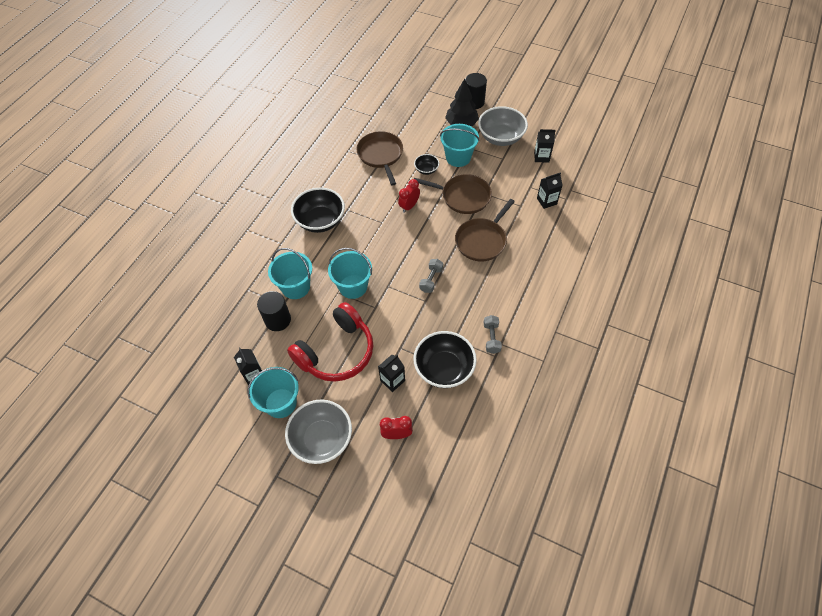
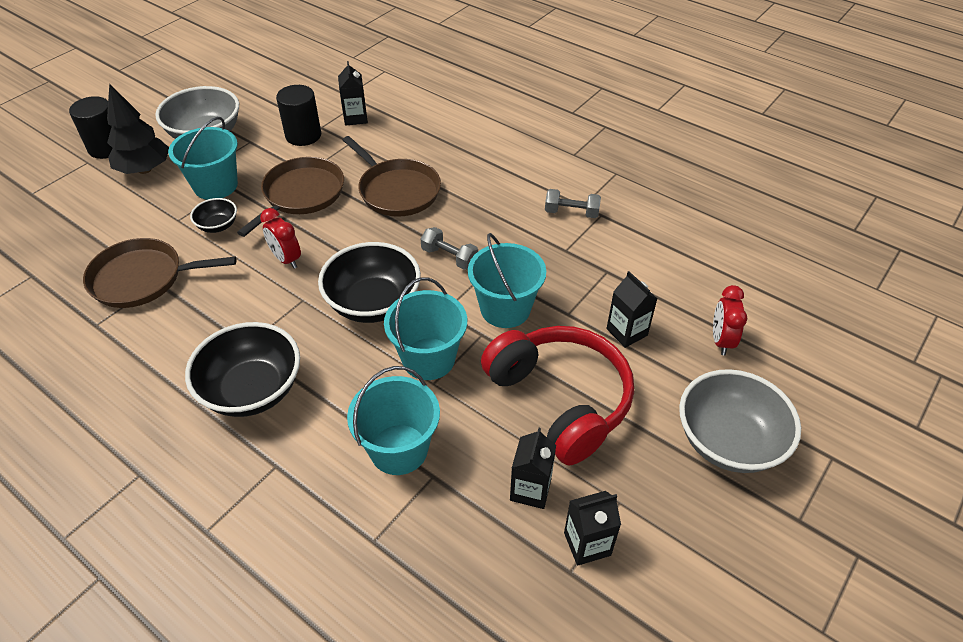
camera: 80 degrees left, 10 degrees down
turquoise bucket [247,367,299,418] -> turquoise bucket moved to [468,233,546,328]
black cylinder [257,291,291,331] -> black cylinder moved to [276,85,321,146]
black bowl [413,331,477,388] -> black bowl moved to [318,242,421,323]
black carton [534,129,556,163] -> black carton moved to [510,428,556,509]

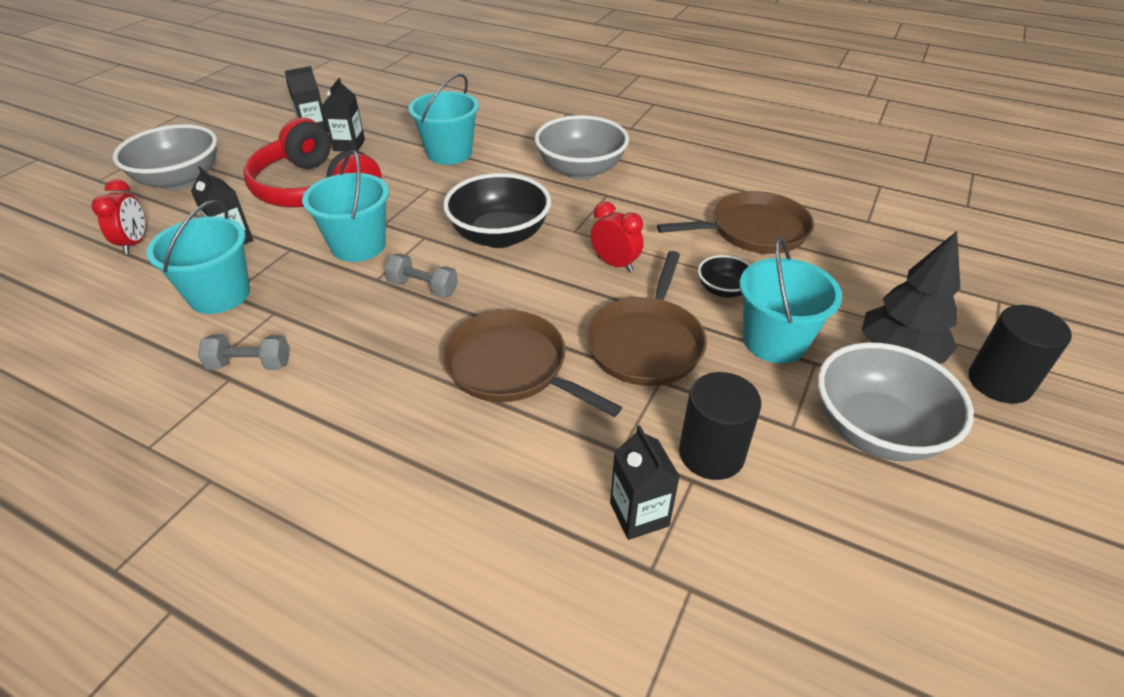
camera: 170 degrees right, 5 degrees down
black bowl [185,322,300,417] -> grey bowl [535,115,629,180]
turquoise bucket [384,277,467,380] -> turquoise bucket moved to [146,200,250,314]

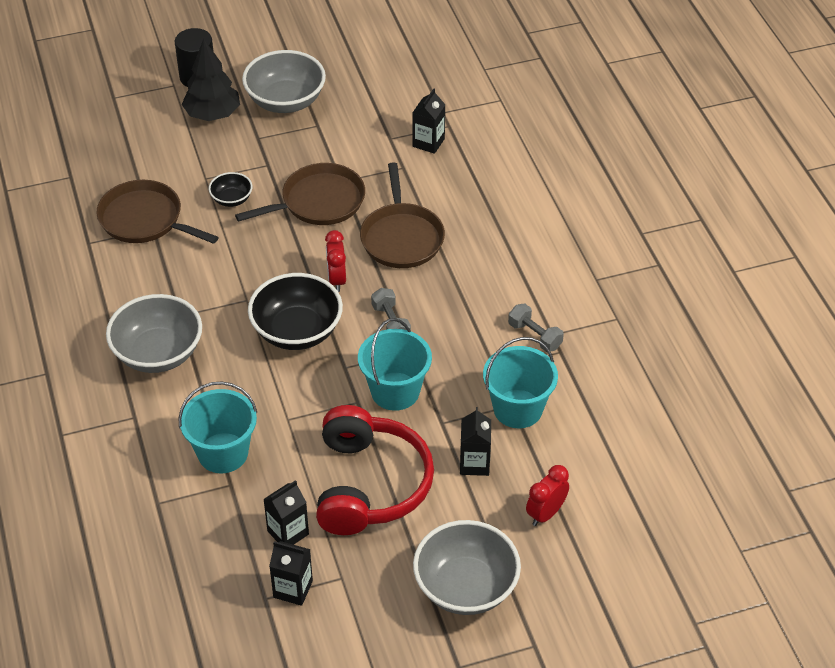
camera: 135 degrees left, 5 degrees up
red clock [591,201,643,272] -> red clock moved to [325,230,346,292]
black cylinder [679,372,761,480] -> none
turquoise bucket [739,237,842,363] -> none

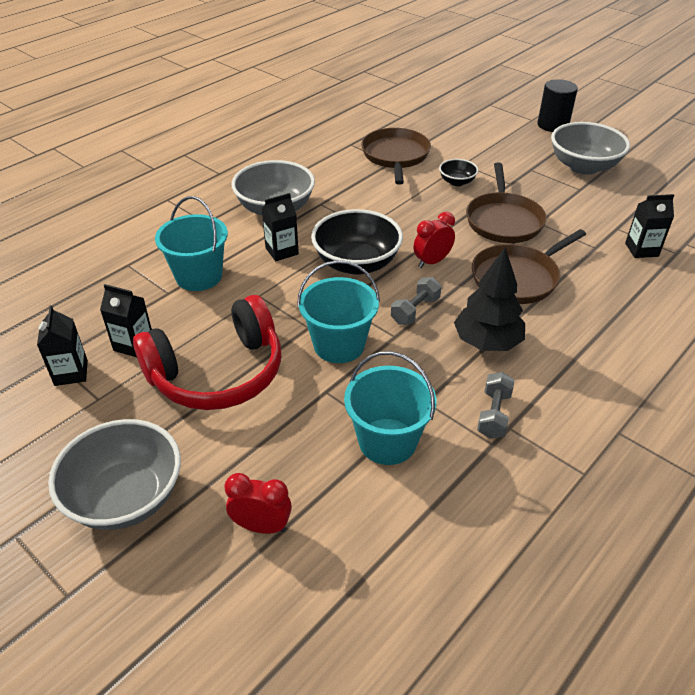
camera: 60 degrees right, 5 degrees down
black tree [182,39,240,121] -> black tree moved to [454,247,525,351]
brown pan [235,163,365,225] -> brown pan turned 60 degrees clockwise [466,162,547,243]
black carton [460,407,491,476] -> black carton moved to [262,193,299,261]

